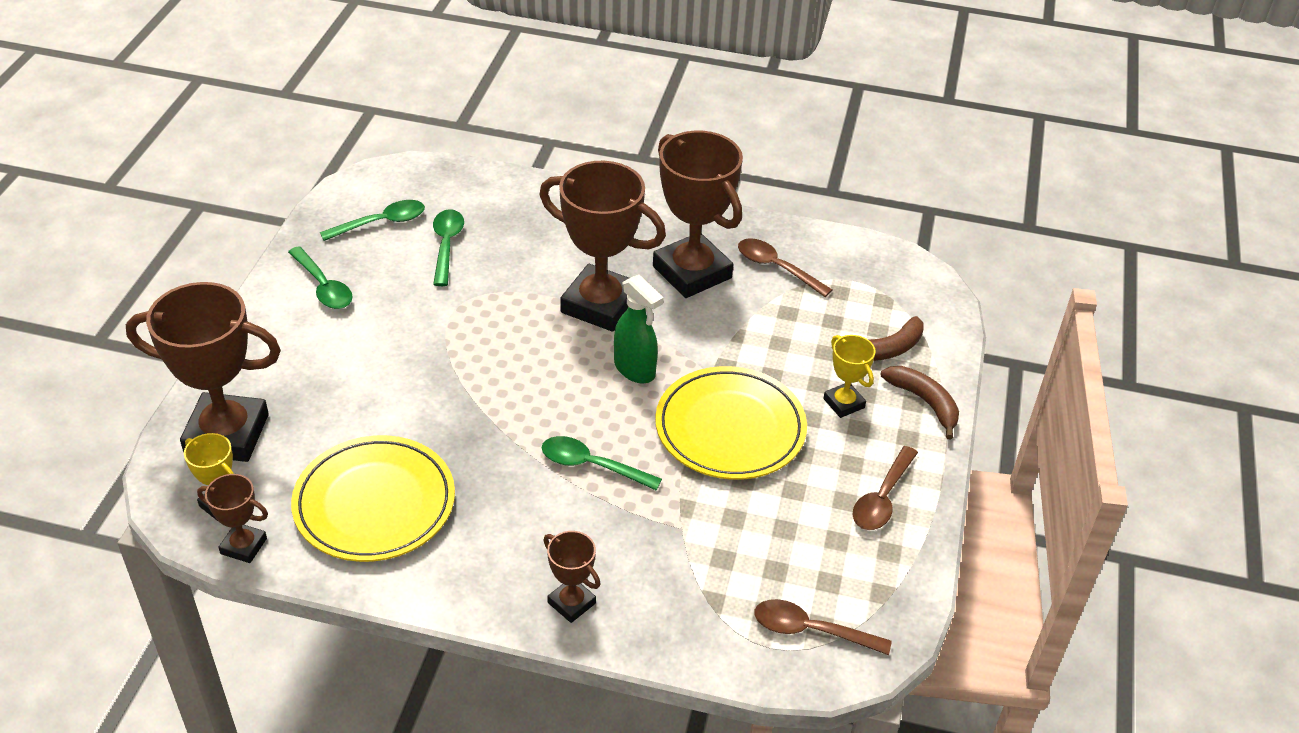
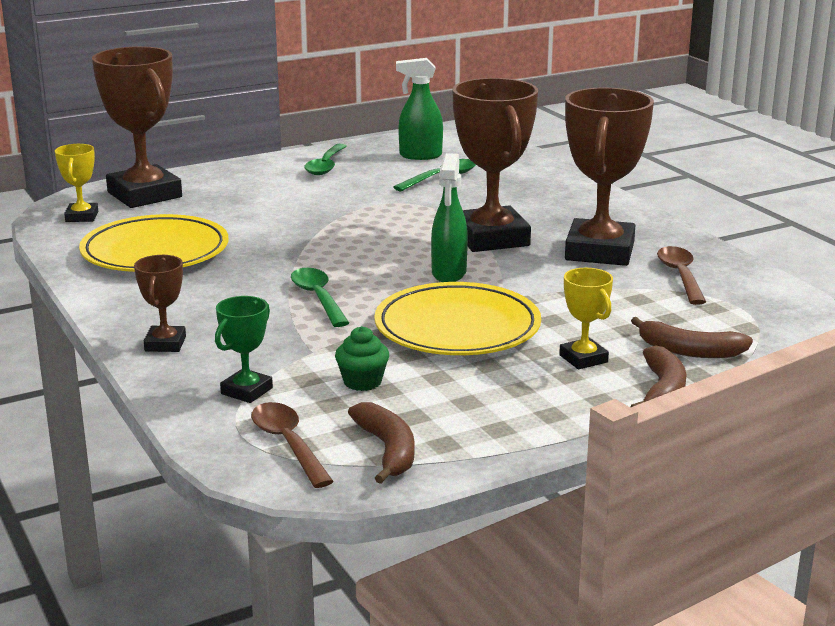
camera: 50 degrees right, 20 degrees down
brown trophy [197,474,268,563] -> none
green spoon [320,200,425,241] -> green spray bottle [396,58,443,160]
yellow trophy [823,335,876,418] -> yellow trophy turned 45 degrees counterclockwise [559,268,613,369]
brown spoon [853,446,918,530] -> none
none -> green trophy [215,296,273,403]
none -> green cupcake [335,326,389,391]
none -> brown banana [348,402,415,484]

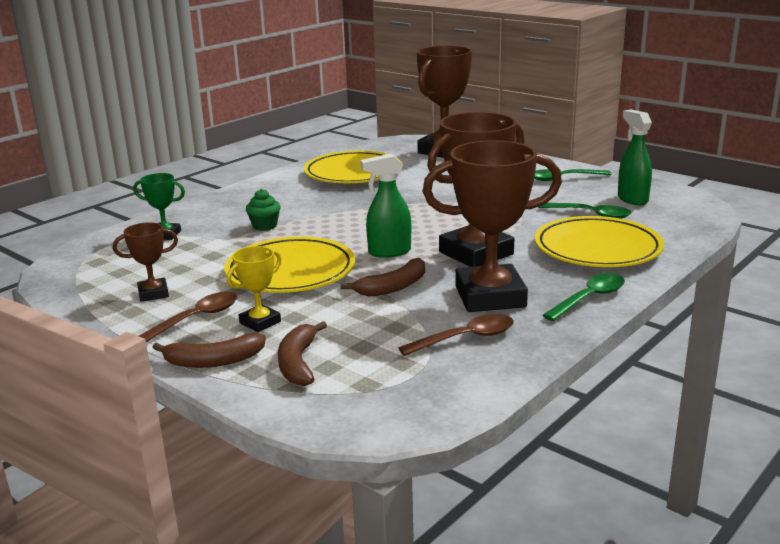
camera: 70 degrees right, 0 degrees up
yellow trophy [55,144,98,222] -> none
brown trophy [134,255,186,352] -> brown trophy moved to [113,222,178,302]
brown spoon [251,402,334,488] -> brown spoon moved to [139,292,238,342]
green spoon [291,268,349,327] -> green spoon moved to [542,273,625,321]
green cupcake [335,326,389,391] -> green cupcake moved to [246,189,281,231]
brown banana [348,402,415,484] -> brown banana moved to [341,258,425,297]
none -> yellow plate [535,216,664,267]

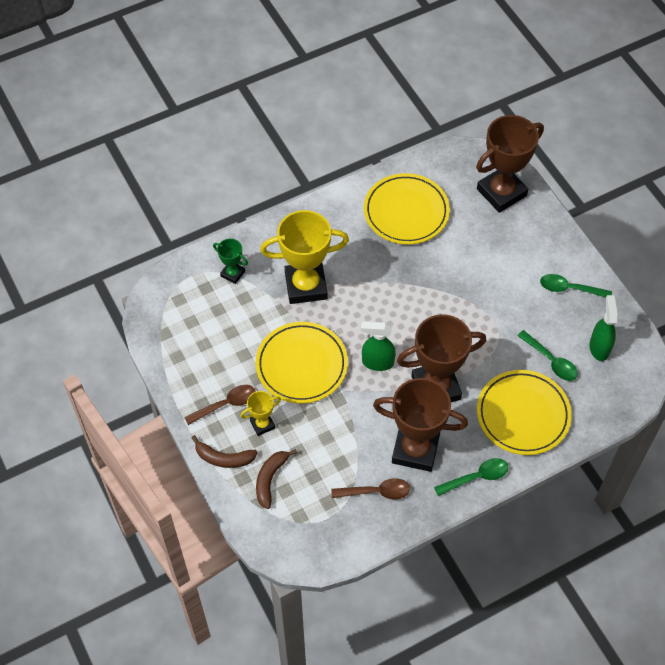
camera: 20 degrees right, 35 degrees up
brown trophy [113,222,178,302] -> none
green cupcake [246,189,281,231] -> yellow trophy [260,210,349,304]
brown banana [341,258,425,297] -> none

